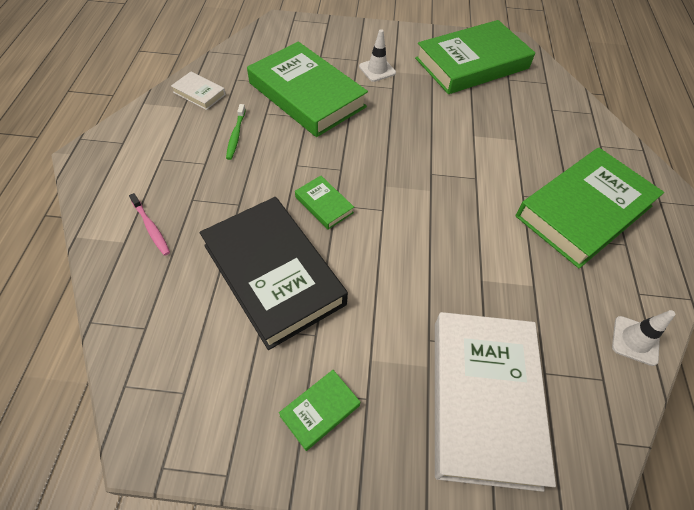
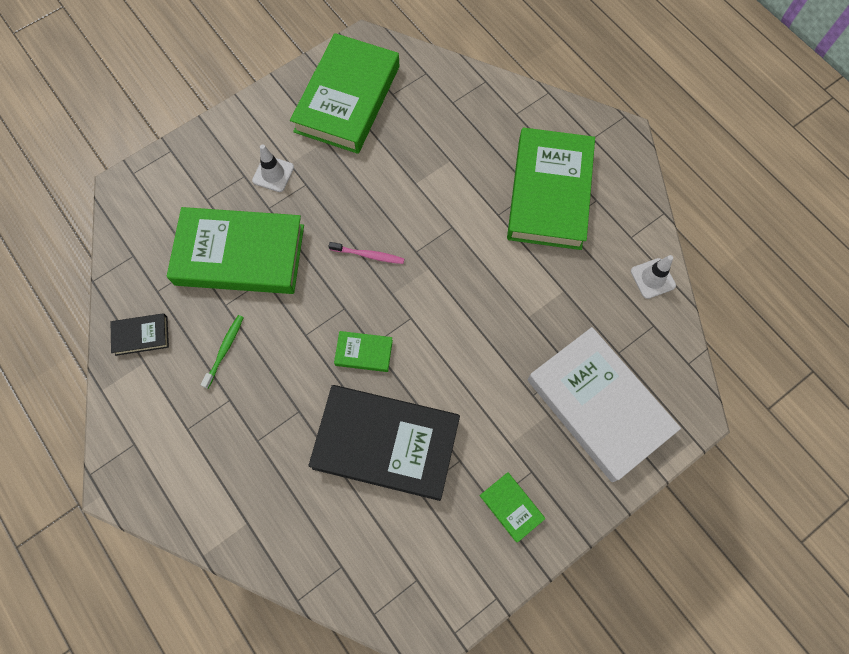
camera: 40 degrees left, 15 degrees up
pink toothbrush [129,193,170,256] -> pink toothbrush moved to [329,242,404,264]
white book [171,72,226,110] -> black book [111,313,169,356]
green toothbrush [226,104,246,160] -> green toothbrush turned 120 degrees counterclockwise [201,315,244,388]
green book [279,370,360,451] -> green book turned 45 degrees counterclockwise [480,472,545,543]

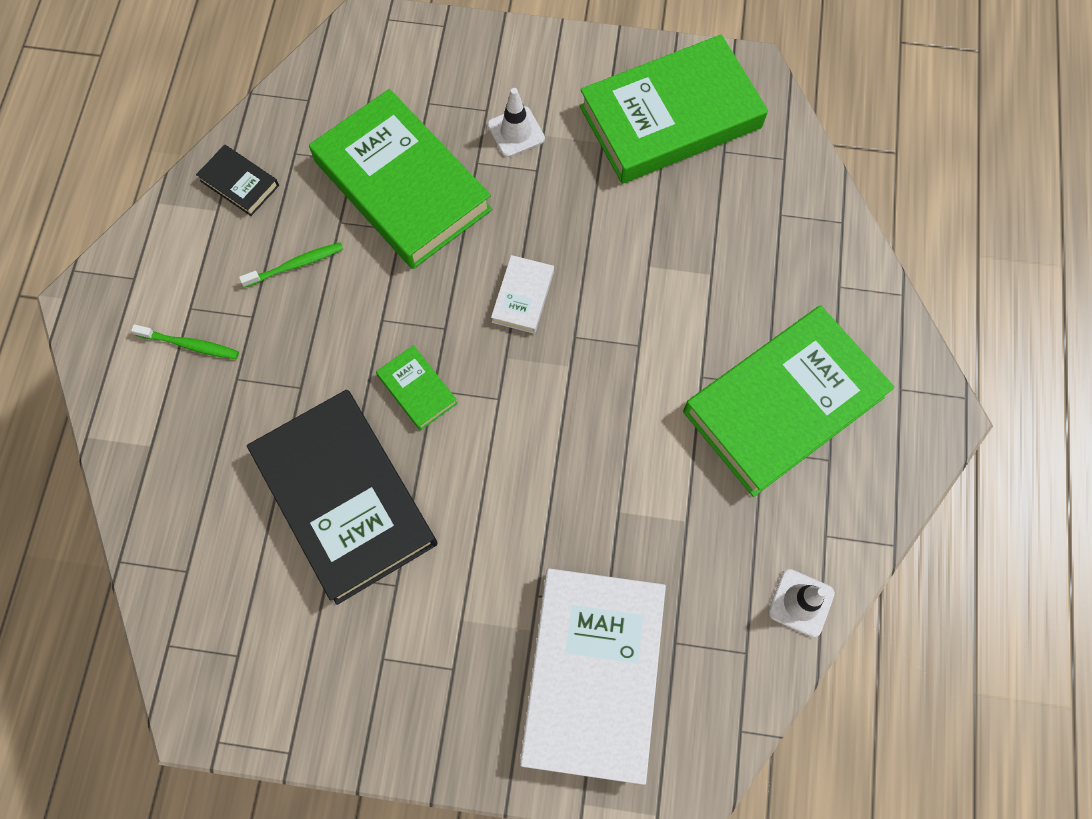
camera: 45 degrees right, 0 degrees up
pink toothbrush [329,242,404,264] -> white book [491,255,554,334]
green book [480,472,545,543] -> none
none -> green toothbrush [131,324,239,359]

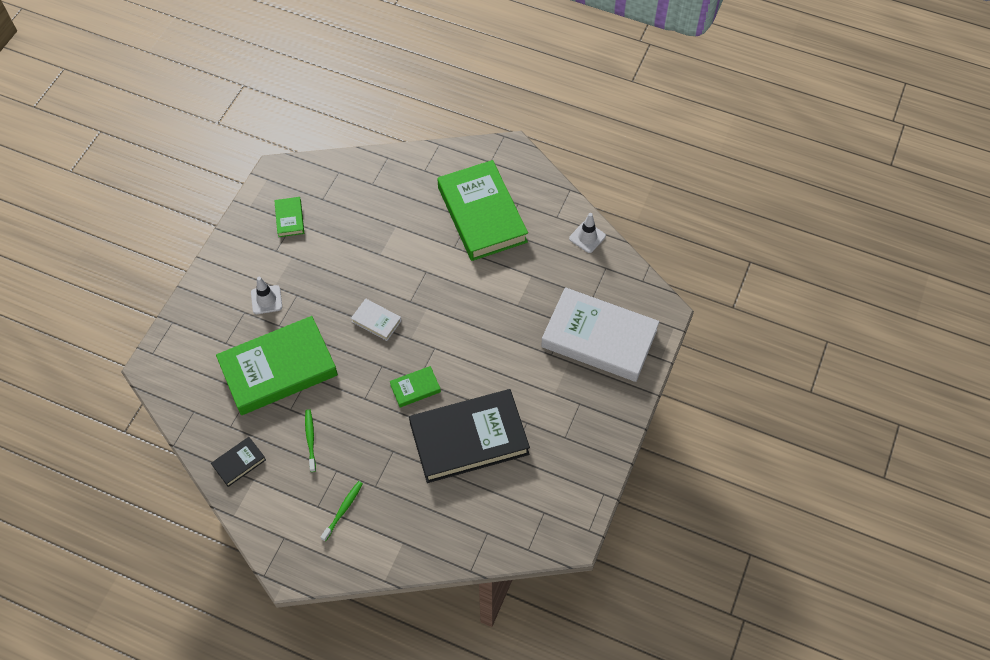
camera: 75 degrees left, 10 degrees down
green book [580,35,768,184] -> green book [274,197,304,237], size x0.43

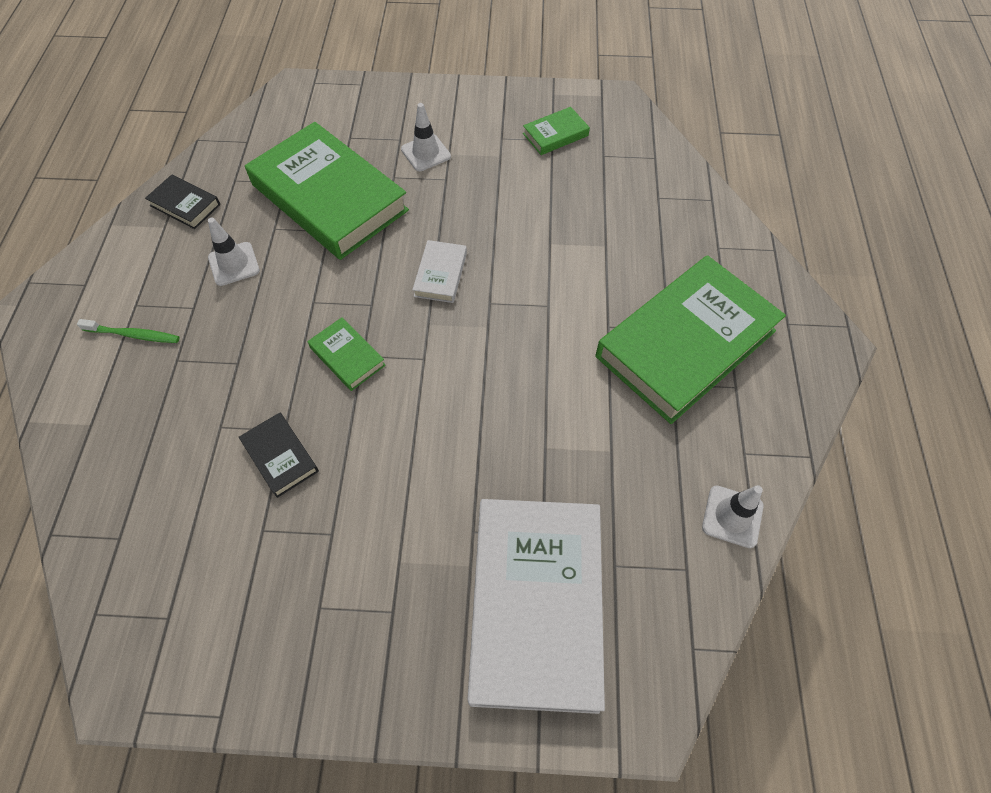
camera: 70 degrees right, 0 degrees up
green toothbrush [305,409,316,472] -> white traffic cone [208,218,260,286]
black book [409,389,530,483] -> black book [239,413,319,498], size x0.43

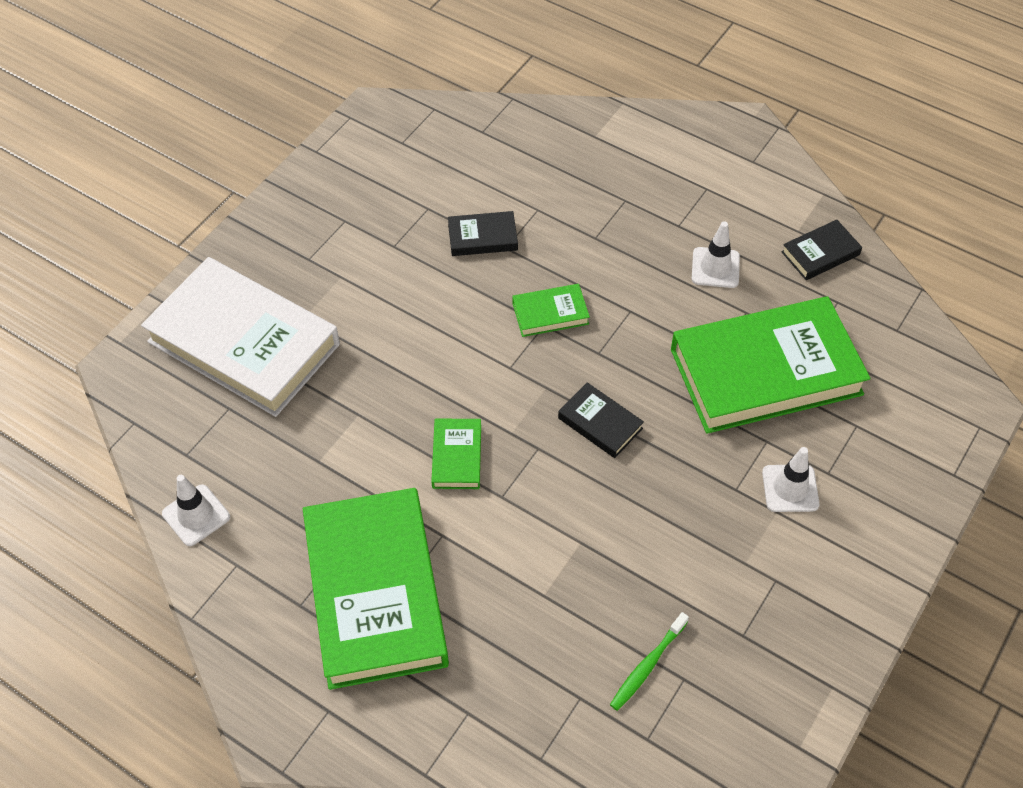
camera: 120 degrees right, 5 degrees down
green toothbrush [77,319,180,343] -> green toothbrush moved to [610,612,689,711]
white book [412,240,467,303] -> black book [558,382,644,458]
green book [523,107,590,155] -> green book moved to [431,418,481,489]

